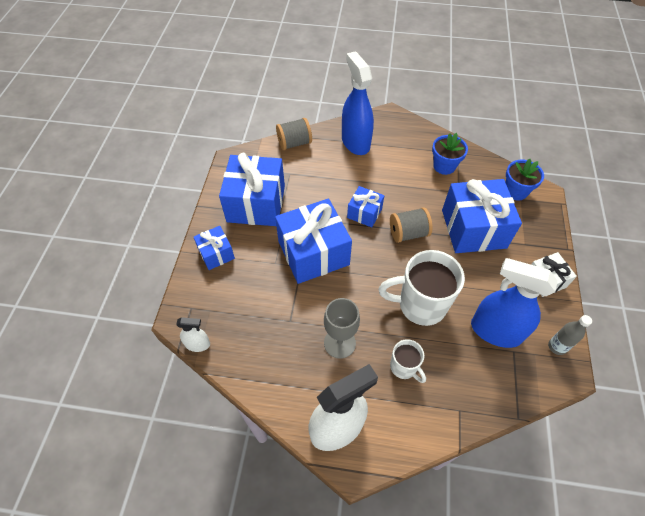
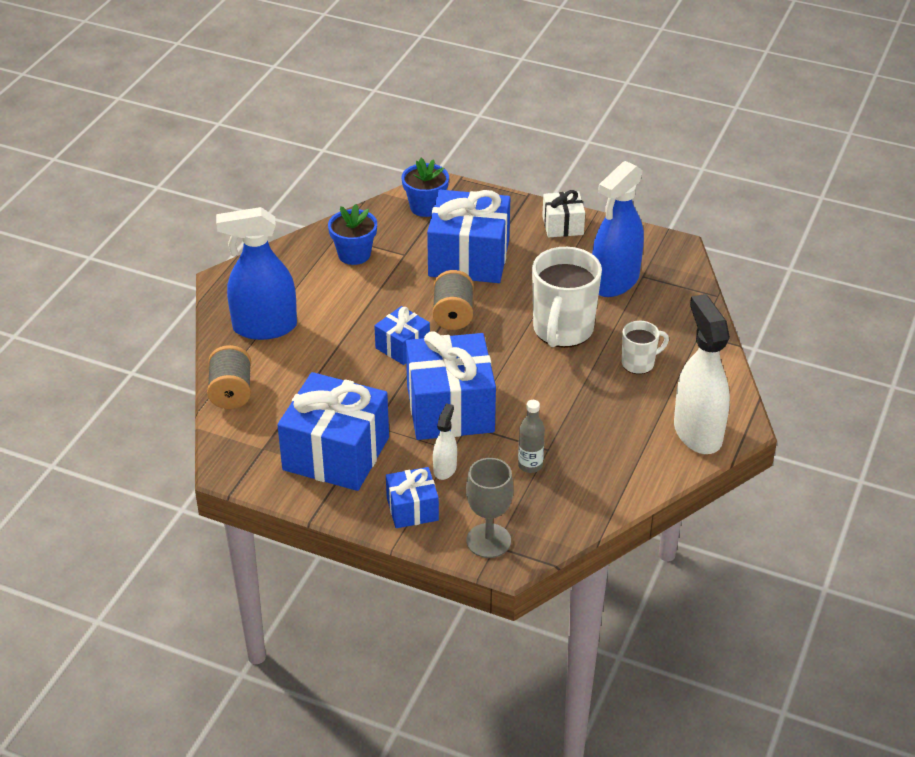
camera: 75 degrees left, 15 degrees down
white spray bottle [176,317,210,352] -> white spray bottle moved to [433,403,457,480]
grey goblet [324,298,360,359] -> grey goblet moved to [466,458,514,558]
grey bottle [548,315,592,355] -> grey bottle moved to [518,400,545,473]

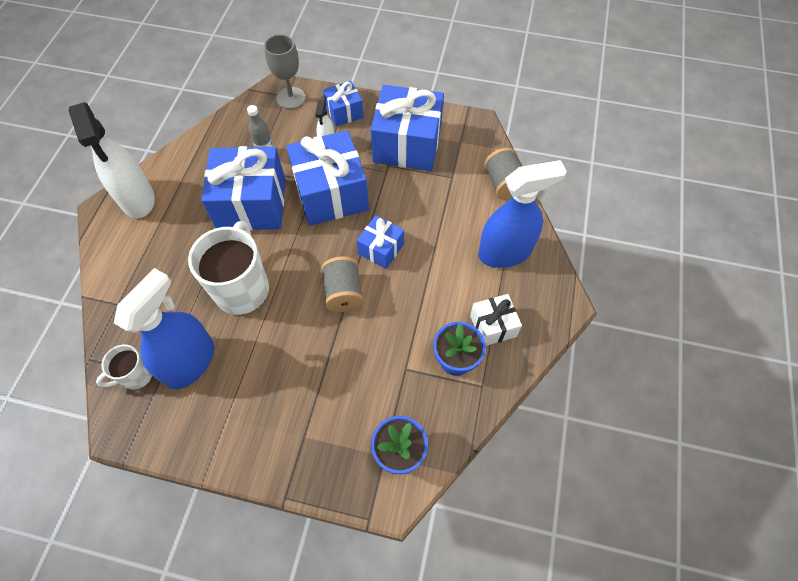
camera: 170 degrees right, 20 degrees up
blue gift [427,190,510,283] -> blue gift moved to [201,146,285,230]
white gift [542,190,585,237] -> white gift moved to [470,294,522,346]
white mug [622,321,669,374] -> white mug moved to [96,345,152,390]

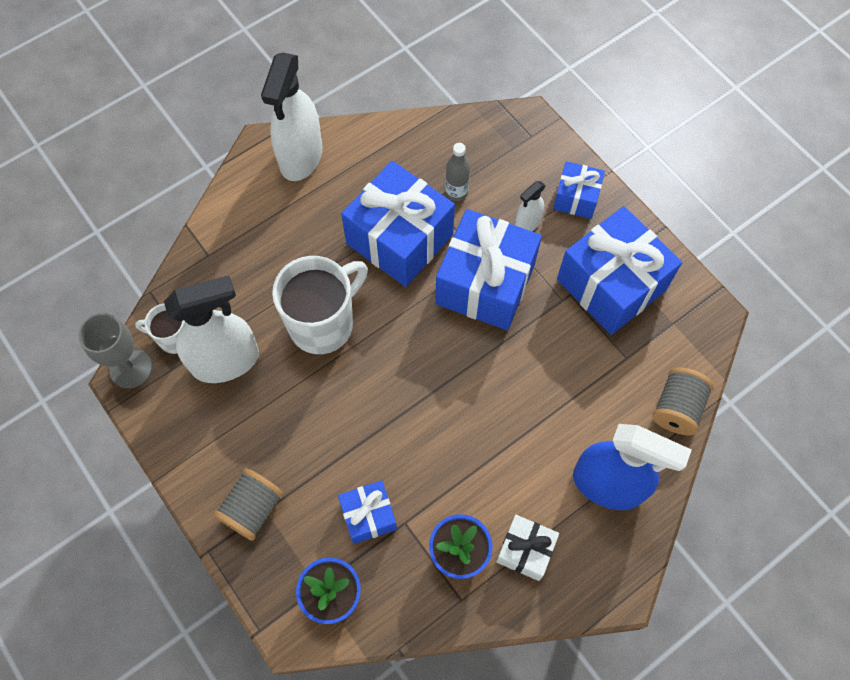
camera: 40 degrees right, 5 degrees up
blue spray bottle [114,268,214,389] -> white spray bottle [164,275,259,383]
grey goblet [264,34,306,109] -> grey goblet moved to [78,313,152,388]
grey spool [321,257,364,312] -> grey spool moved to [213,468,284,541]
blue gift [357,215,404,269] -> blue gift moved to [338,480,397,544]

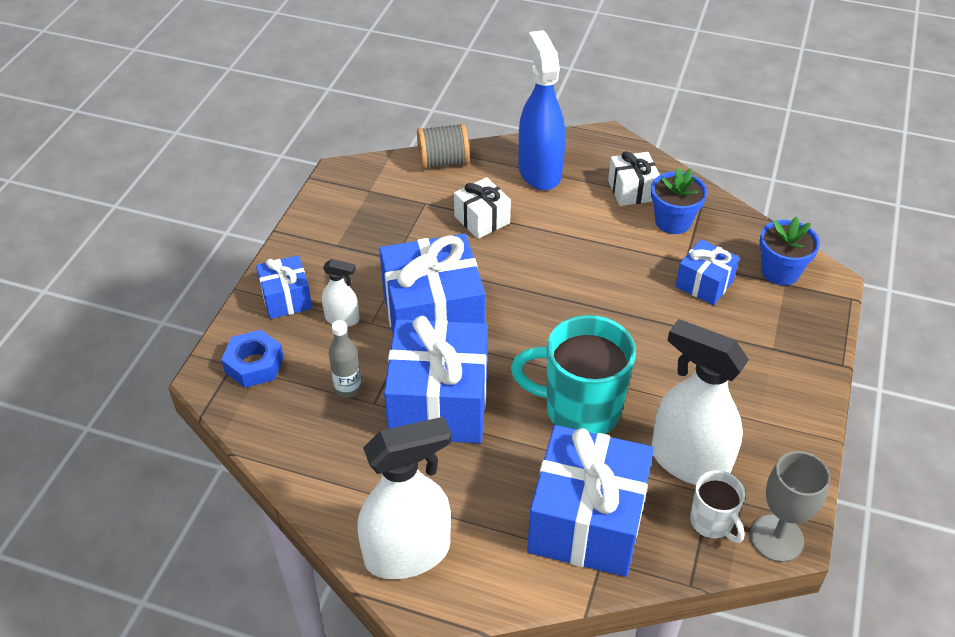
camera: 125 degrees left, 20 degrees down
grey spool [213,468,284,541] -> none
white mug [272,256,368,354] -> turquoise mug [511,315,636,434]
blue gift [557,206,682,335] -> blue gift moved to [527,425,654,577]
none -> blue nut [221,330,284,388]
none -> white gift [454,177,511,239]

